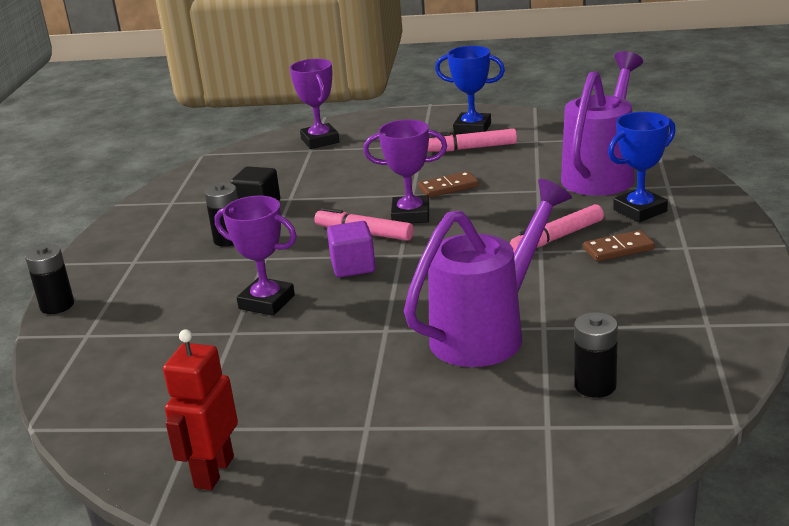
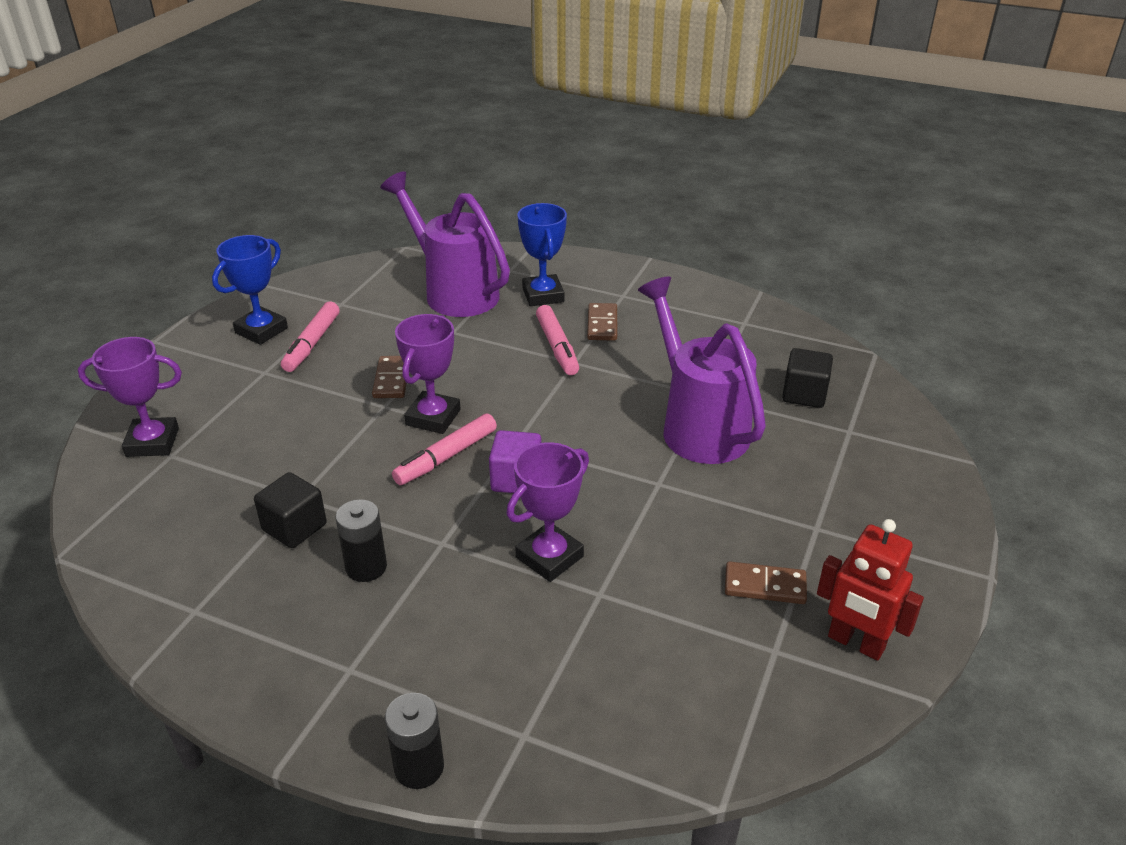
camera: 75 degrees left, 10 degrees up
black battery [574,312,618,398] -> black cube [782,348,833,408]
none -> brown domino [725,561,807,604]

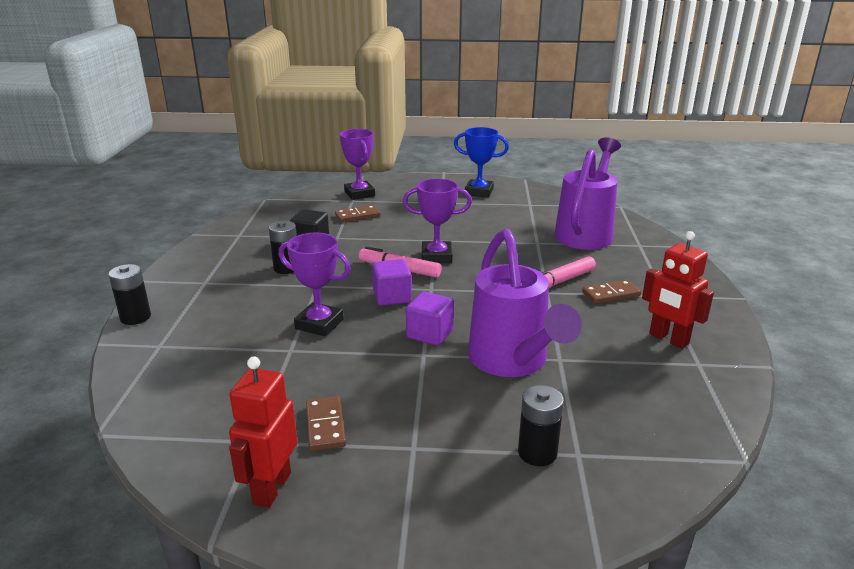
camera: 70 degrees right, 10 degrees down
pink marker [281,301,340,372] -> none
brown domino [372,356,407,398] -> brown domino moved to [335,205,380,222]
blue trophy [517,203,567,306] -> none
purple watering can [638,277,766,464] -> purple watering can turned 120 degrees clockwise [468,229,582,377]
black cube [782,348,833,408] -> none
none -> purple cube [406,292,454,346]
none -> black battery [518,385,564,466]
none -> red robot [642,231,714,349]

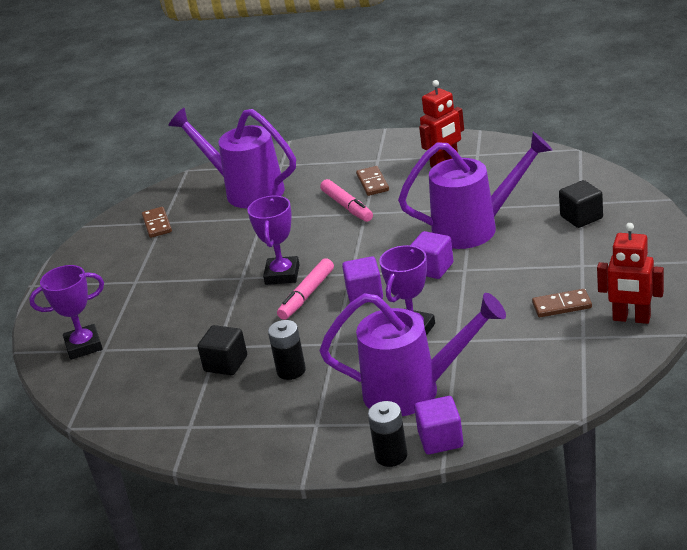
camera: 80 degrees left, 5 degrees up
brown domino [335,205,380,222] -> brown domino moved to [142,207,172,238]
blue trophy [454,127,509,197] -> none
black battery [518,385,564,466] -> black cube [559,180,603,228]
none -> purple watering can [320,293,506,416]
none -> purple cube [414,396,463,454]

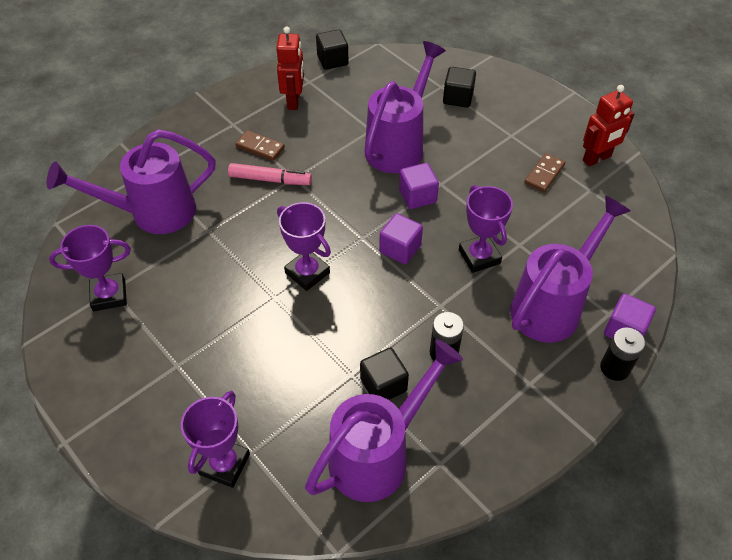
camera: 55 degrees left, 20 degrees up
brown domino [142,207,172,238] -> purple trophy [49,225,131,311]
pink marker [277,258,334,320] -> none
none -> purple watering can [305,339,463,502]
none -> black cube [316,30,348,70]

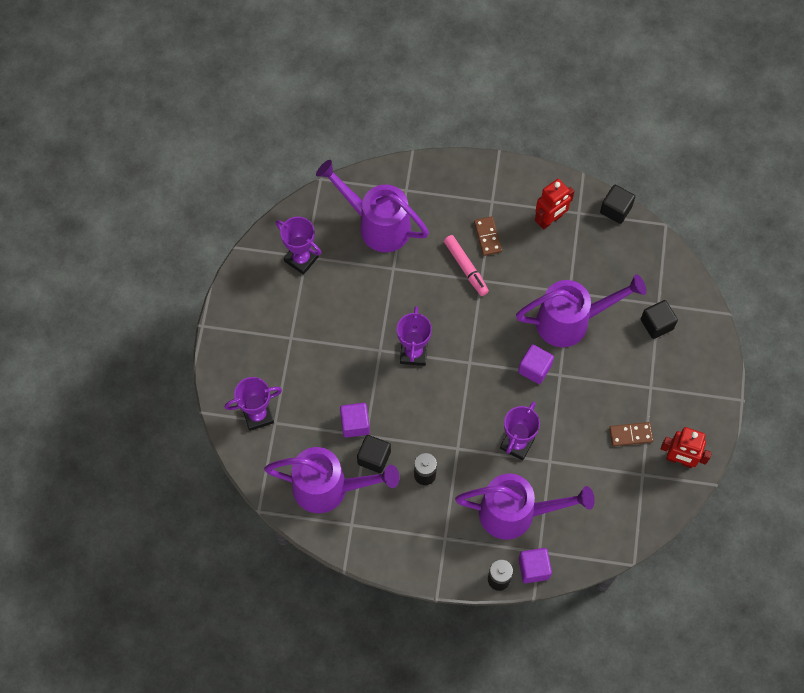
camera: 50 degrees right, 15 degrees up
purple cube [379,213,423,264] -> purple cube moved to [340,403,370,438]

